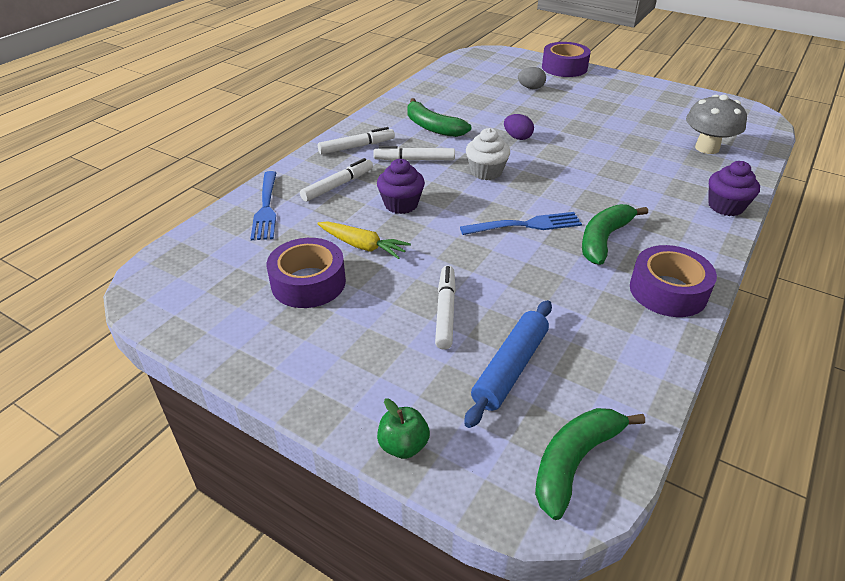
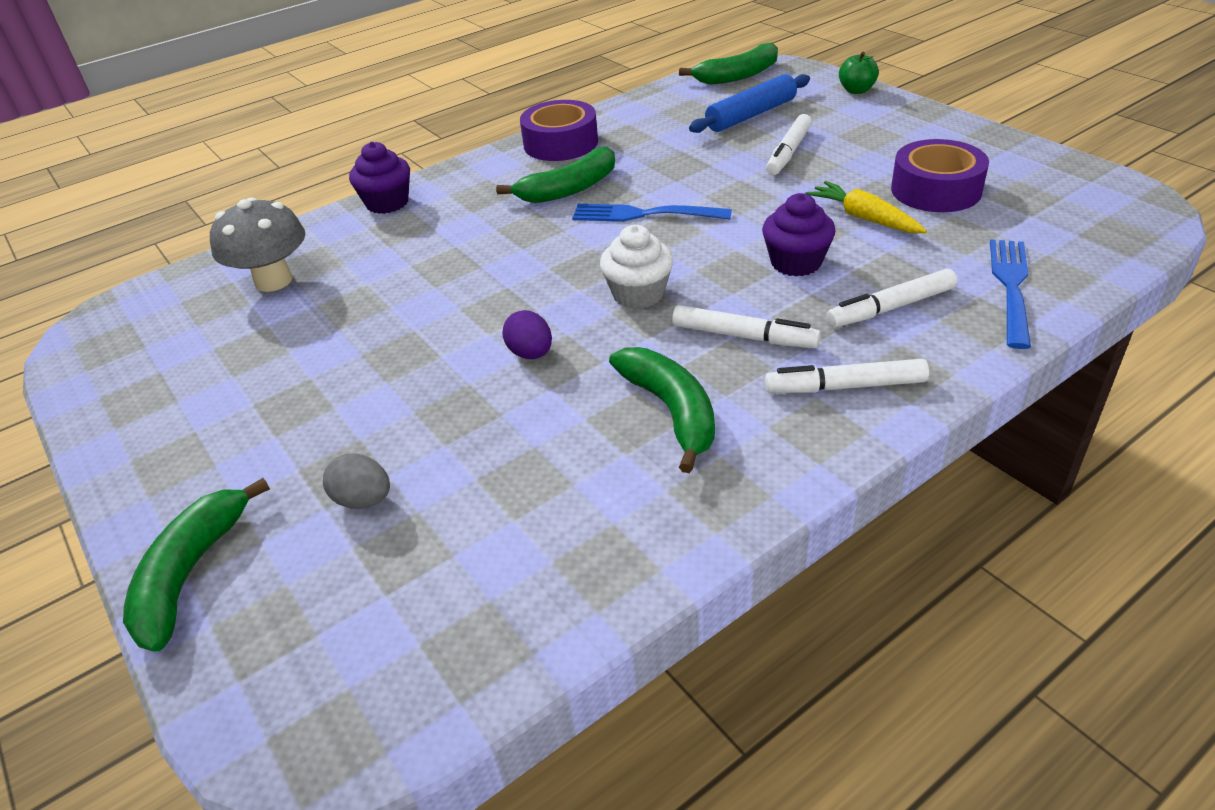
camera: 155 degrees left, 0 degrees up
purple tape [542,42,591,77] -> green banana [123,478,270,651]

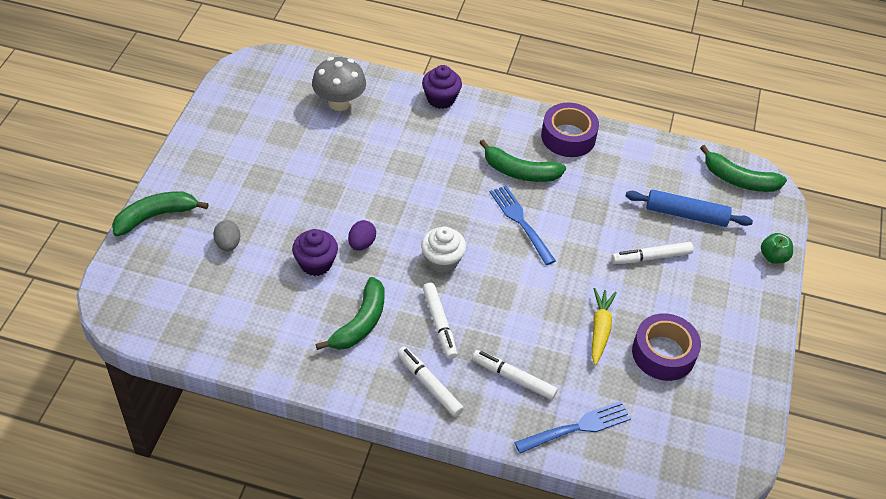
camera: 45 degrees right, 10 degrees up
purple cupcake [762,193,836,276] -> purple cupcake moved to [292,229,338,276]

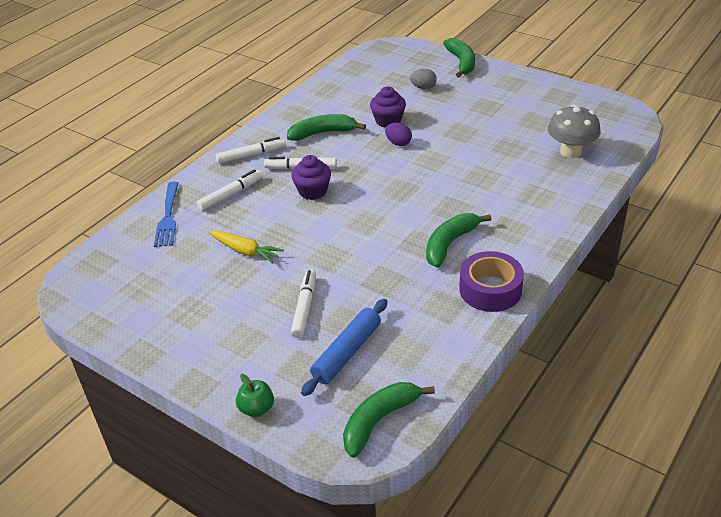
camera: 115 degrees right, 10 degrees down
green banana [316,277,384,350] -> green banana turned 120 degrees clockwise [287,114,366,141]
white cupcake [421,227,466,273] -> none
purple cupcake [422,65,462,109] -> purple cupcake moved to [291,155,331,200]
blue fork [490,185,556,265] -> none
purple tape [632,313,701,381] -> none

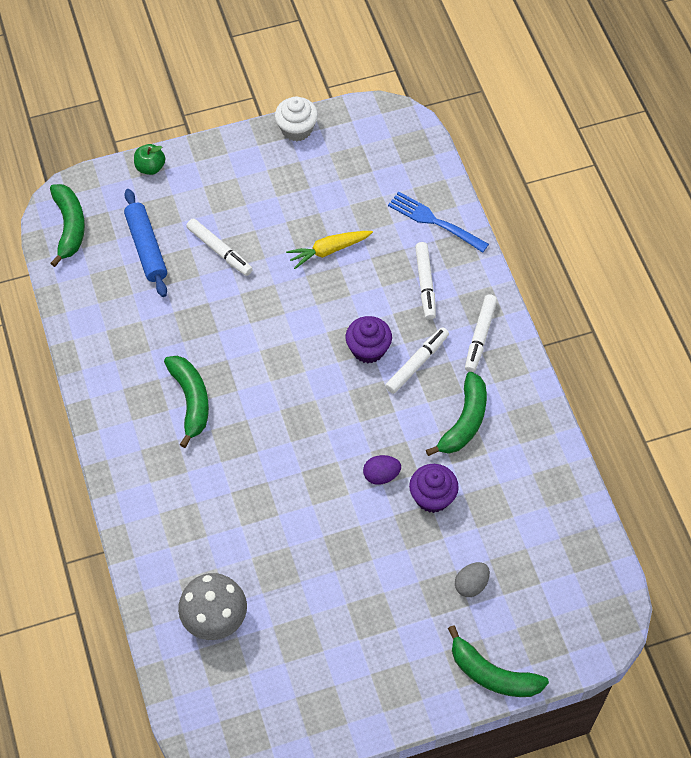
camera: 125 degrees right, 20 degrees up
purple tape [459,251,524,312] -> none
none -> white cupcake [275,96,318,141]

